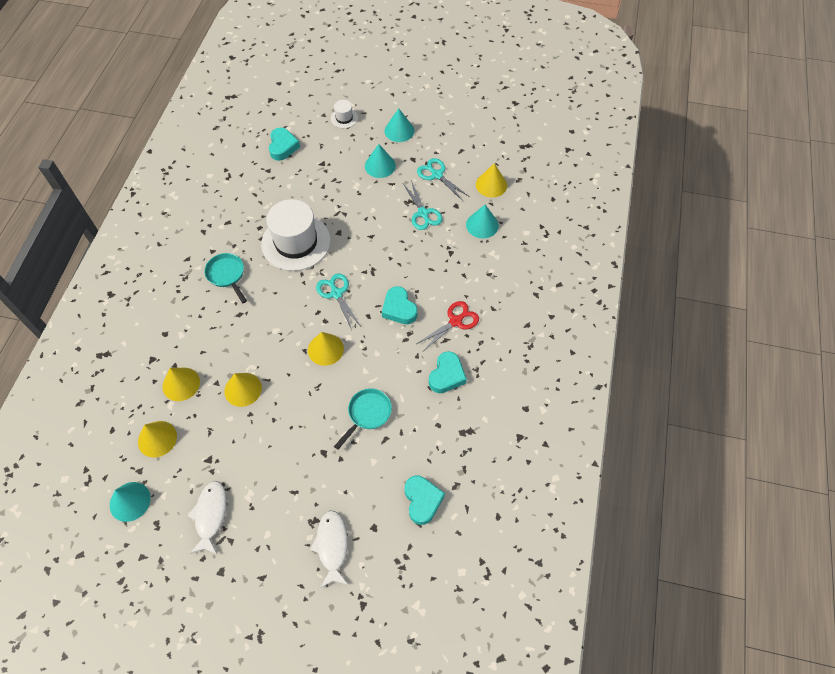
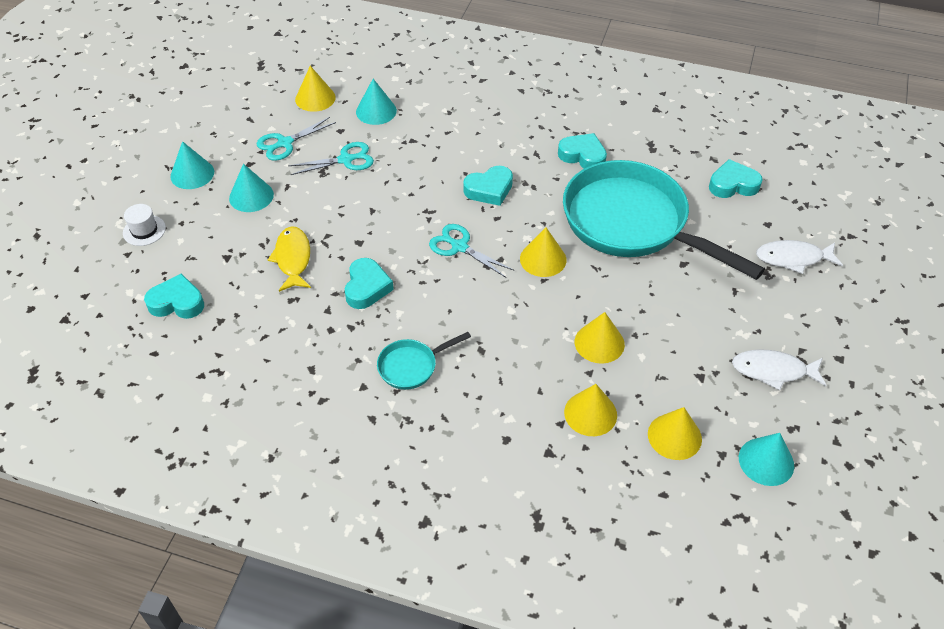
camera: 85 degrees left, 10 degrees down
white hat [261,199,331,271] -> turquoise heart [345,258,394,309]
turquoise scissors [316,273,361,330] -> turquoise scissors turned 60 degrees clockwise [429,224,513,278]
turquoise pan [334,388,392,449] -> turquoise pan [563,160,765,280], size x2.40
red scissors [417,301,479,351] -> none
none -> yellow fish [268,226,311,292]

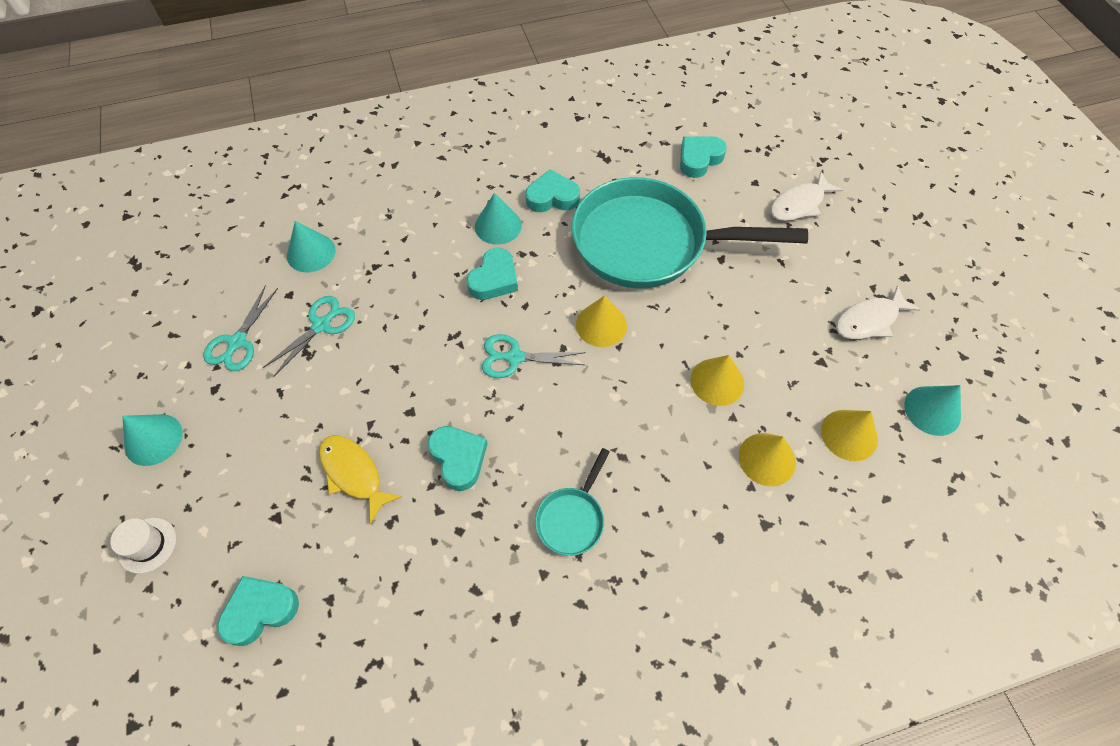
camera: 35 degrees left, 10 degrees up
turquoise cone [229,164,274,212] -> turquoise cone moved to [475,193,522,245]
yellow cone [295,66,336,112] -> none

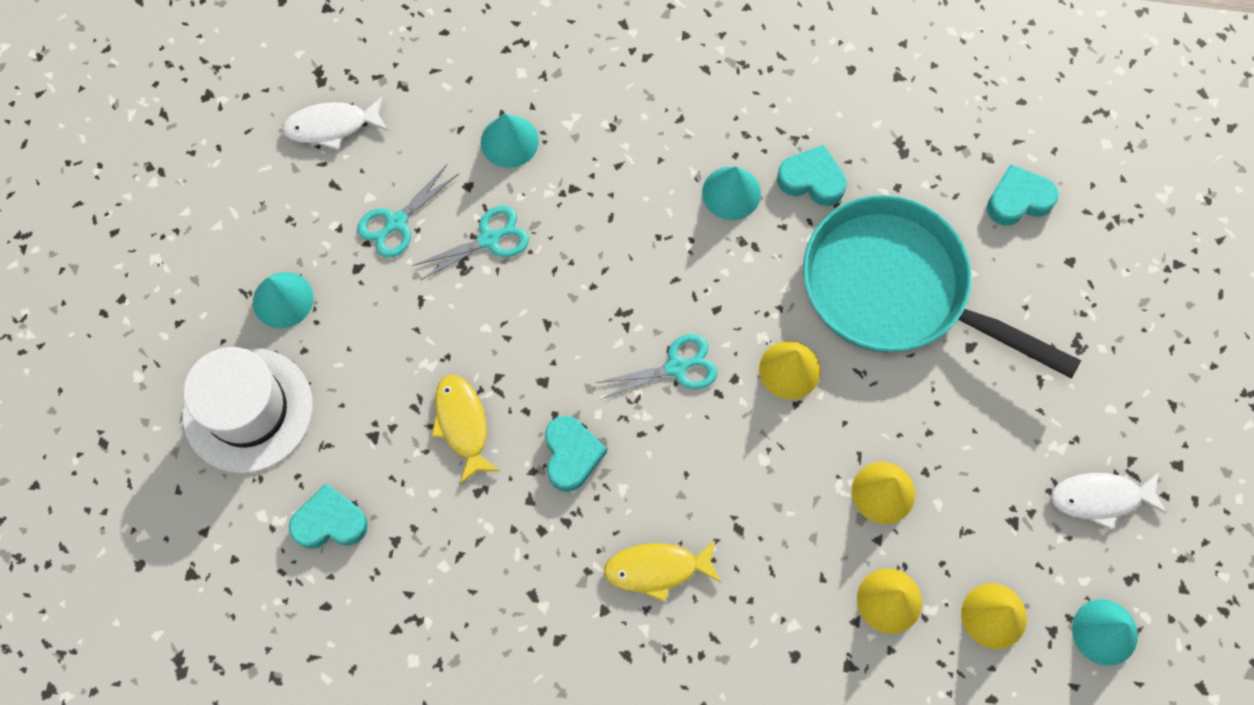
camera: 25 degrees right, 10 degrees up
white hat [110,518,176,574] -> white hat [182,347,313,473], size x2.25
turquoise heart [467,248,518,300] -> none
turquoise scissors [482,334,586,378] -> turquoise scissors turned 135 degrees clockwise [595,334,718,399]
turquoise pan [535,448,610,556] -> yellow fish [604,540,721,602]
white fish [771,172,843,221] -> white fish moved to [282,96,388,150]

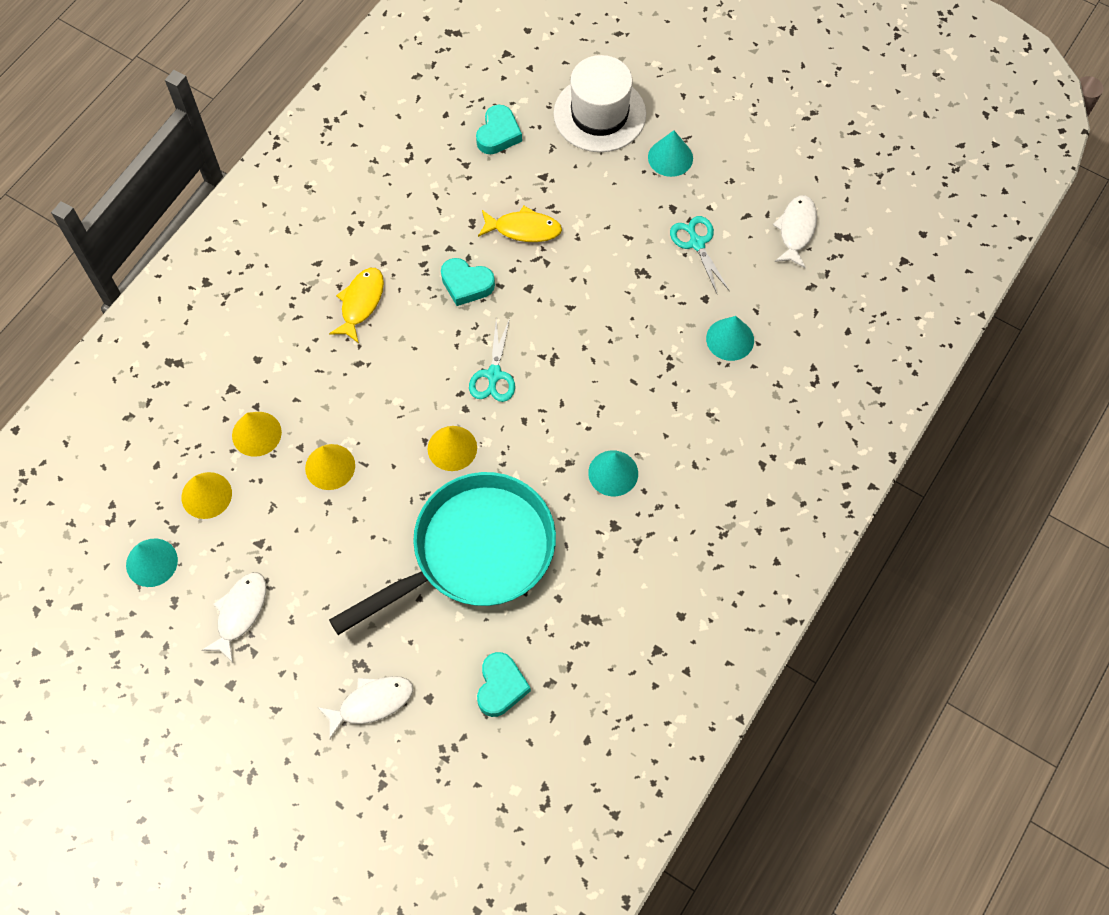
camera: 115 degrees right, 5 degrees down
turquoise scissors [413,205,529,281] -> none
turquoise heart [777,145,847,206] -> none
none -> white fish [317,676,413,739]

